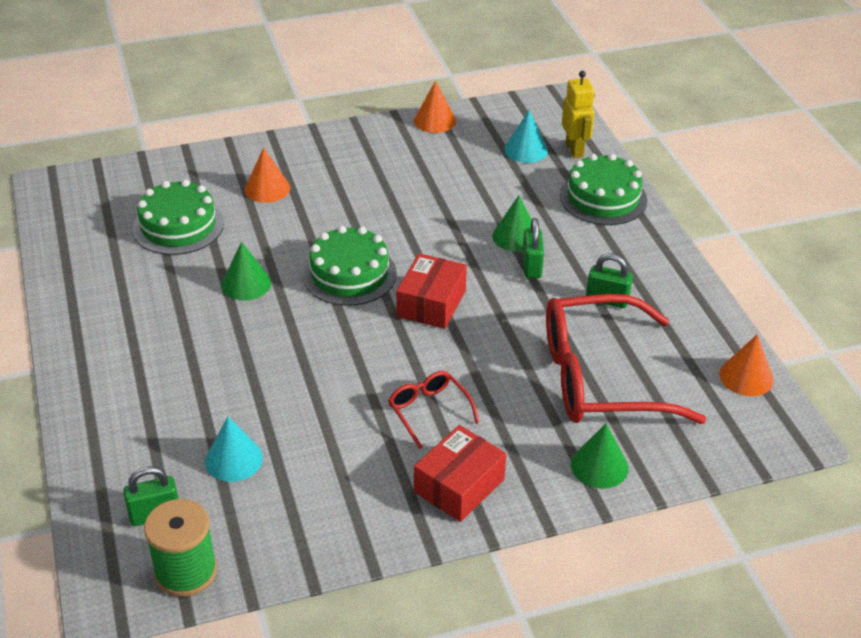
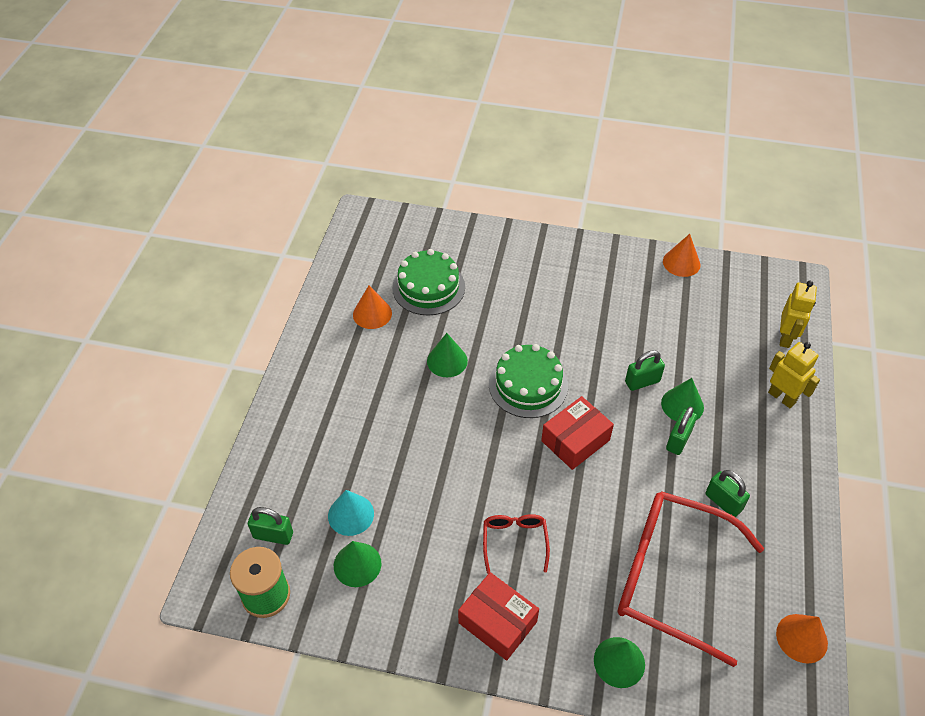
camera: 30 degrees right, 10 degrees up
orange cone [245,148,290,203] -> orange cone moved to [353,285,392,329]
red box [414,425,506,522] -> red box turned 60 degrees clockwise [458,572,539,661]
turquoise cone [504,110,548,163] -> none
green cake [560,154,647,225] -> yellow robot [768,342,820,408]
none -> green cone [334,541,381,587]
none -> green padlock [625,350,665,391]

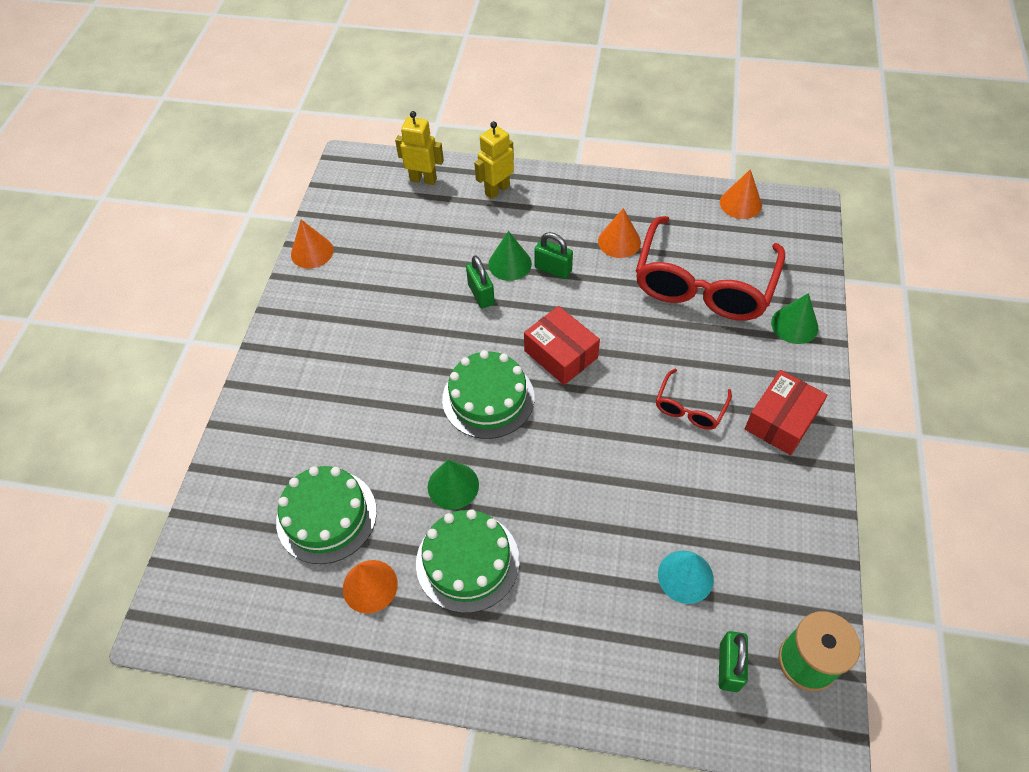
camera: 90 degrees left, 5 degrees up
green cone [334,541,381,587] -> none
red glasses [483,514,550,574] -> red glasses turned 60 degrees counterclockwise [656,369,732,430]
green padlock [705,470,750,517] -> orange cone [598,208,641,258]
none -> green cake [416,509,520,613]

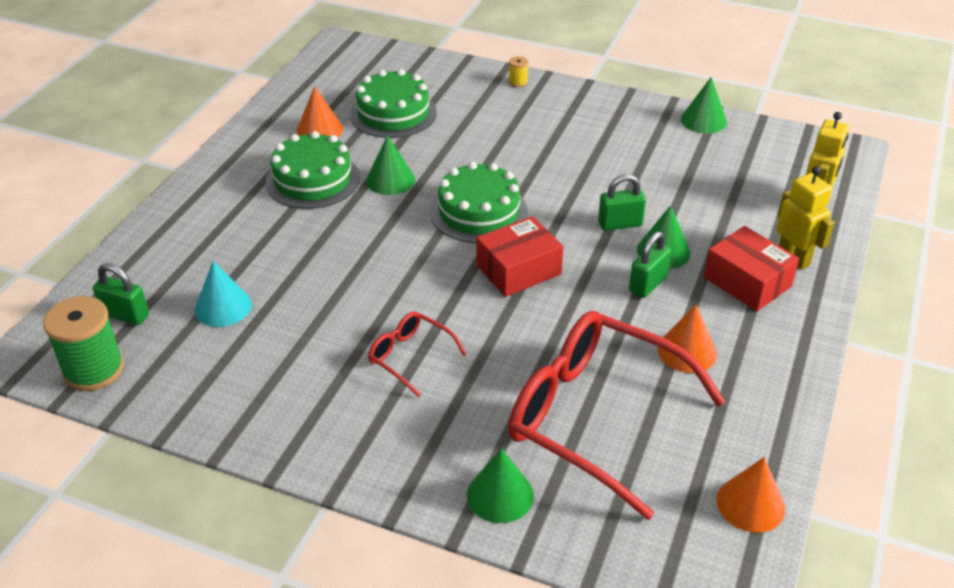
camera: 100 degrees right, 15 degrees down
orange cone [291,220,334,269] -> green cone [681,77,727,134]
red box [745,370,827,455] -> red box moved to [704,226,799,311]
none -> yellow spool [509,56,529,87]

